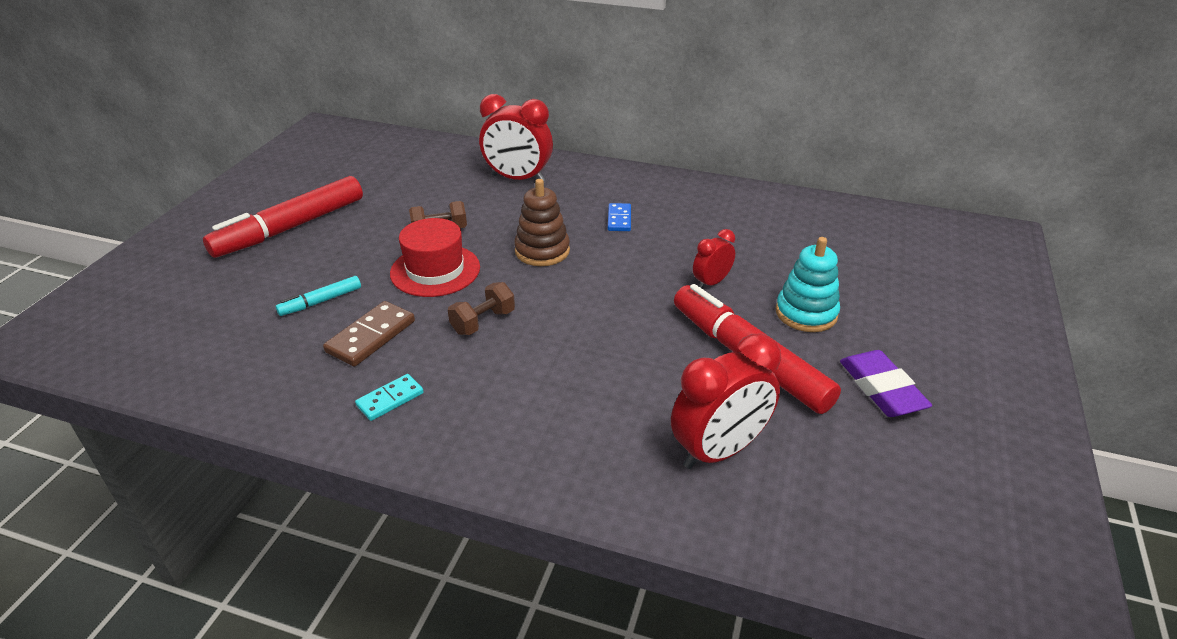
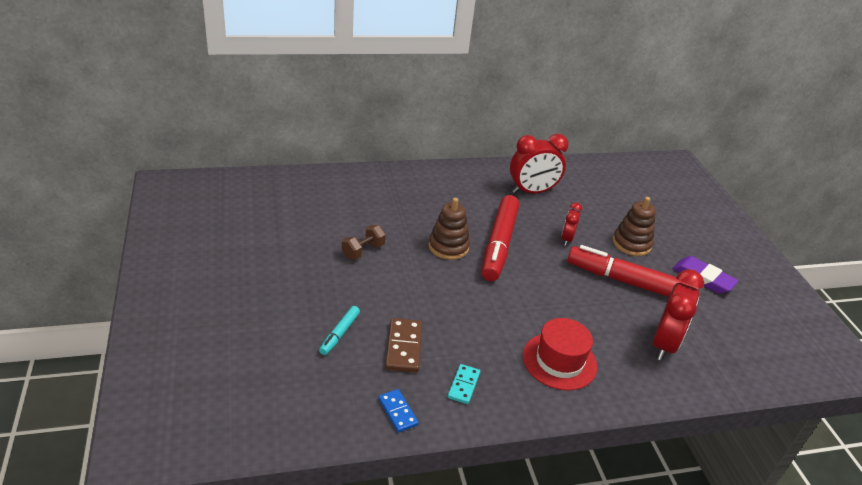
camera: 35 degrees left, 0 degrees up
red marker [203,176,363,258] -> red marker moved to [482,195,519,281]
red hat [390,218,480,297] -> red hat moved to [523,318,597,391]
brown dumbbell [448,282,515,335] -> none
red clock [479,94,553,181] -> red clock moved to [510,134,569,193]
blue domino [608,203,631,231] -> blue domino moved to [378,389,419,433]
turquoise stacking toy [776,237,840,332] -> brown stacking toy [613,197,656,256]

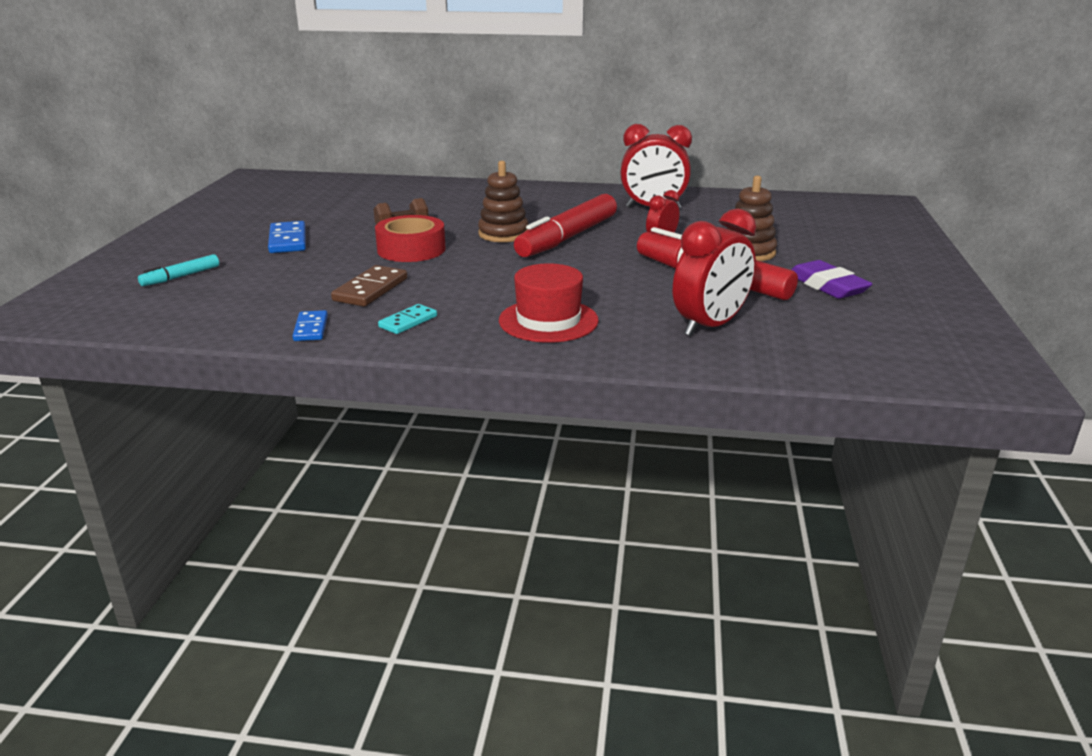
camera: 25 degrees right, 10 degrees down
turquoise marker [319,306,360,355] -> turquoise marker moved to [138,254,219,286]
none -> blue domino [268,221,306,253]
none -> red tape [375,215,446,262]

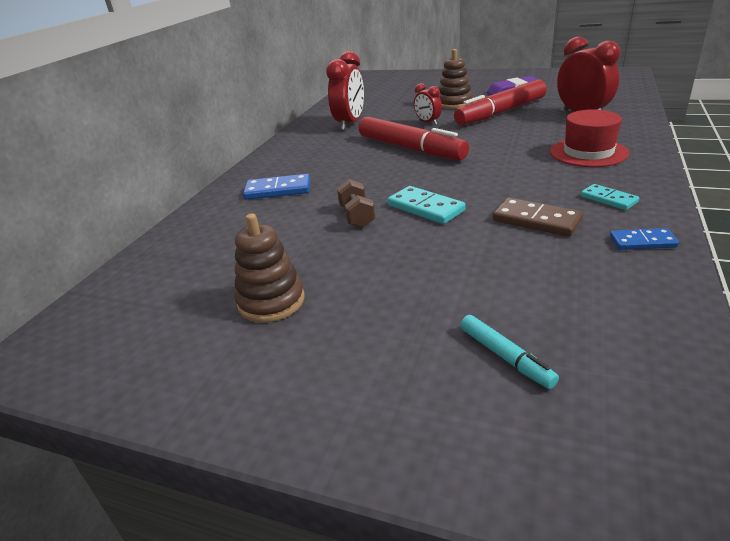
camera: 75 degrees left, 5 degrees up
blue domino [268,221,306,253] -> blue domino moved to [243,174,310,200]
red tape [375,215,446,262] -> turquoise domino [388,186,466,224]
brown stacking toy [478,161,529,242] -> brown stacking toy moved to [235,213,305,323]

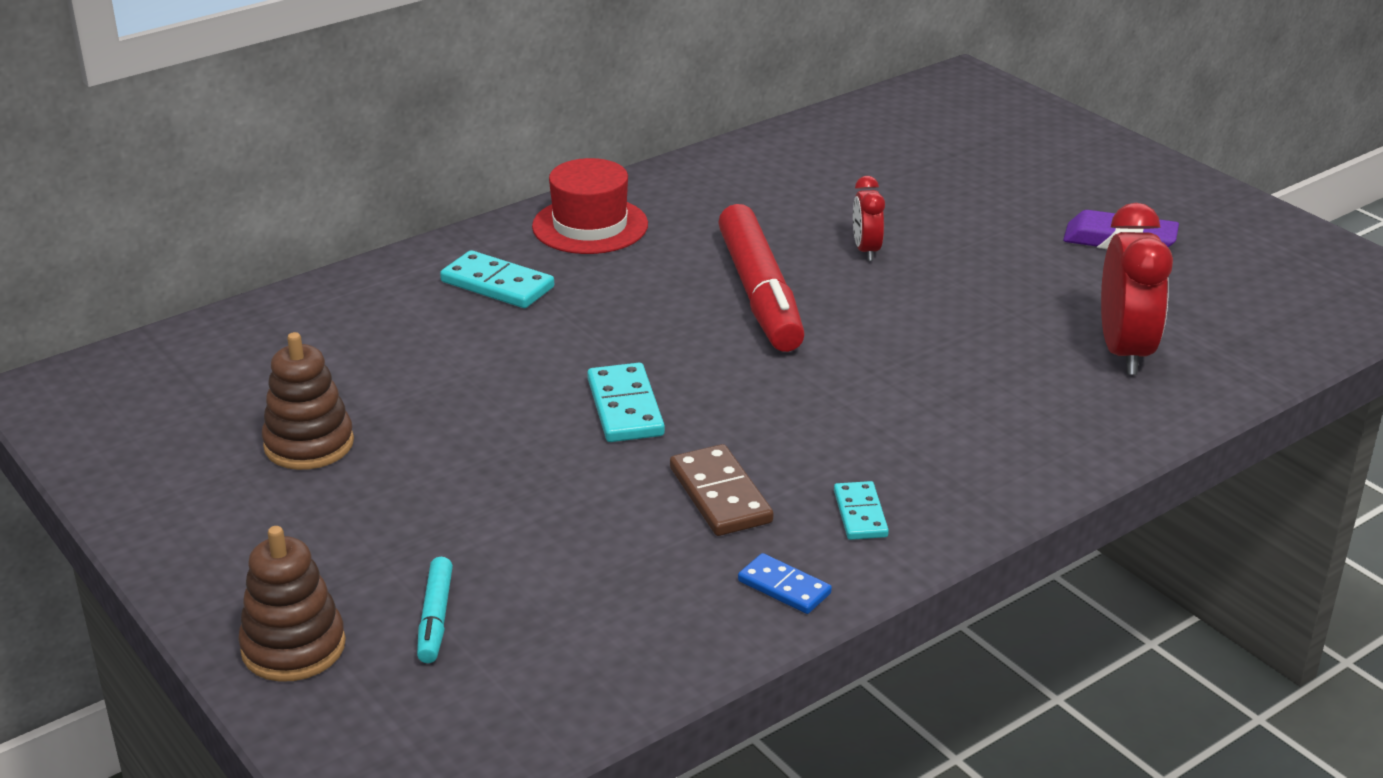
camera: 30 degrees right, 0 degrees up
blue domino [243,174,310,200] -> turquoise domino [440,250,554,308]
red clock [326,51,364,131] -> none
brown dumbbell [337,179,375,228] -> none
brown stacking toy [439,49,472,109] -> brown stacking toy moved to [238,526,346,682]
red marker [454,79,547,125] -> none
red hat [550,109,629,167] -> red hat moved to [532,158,648,254]

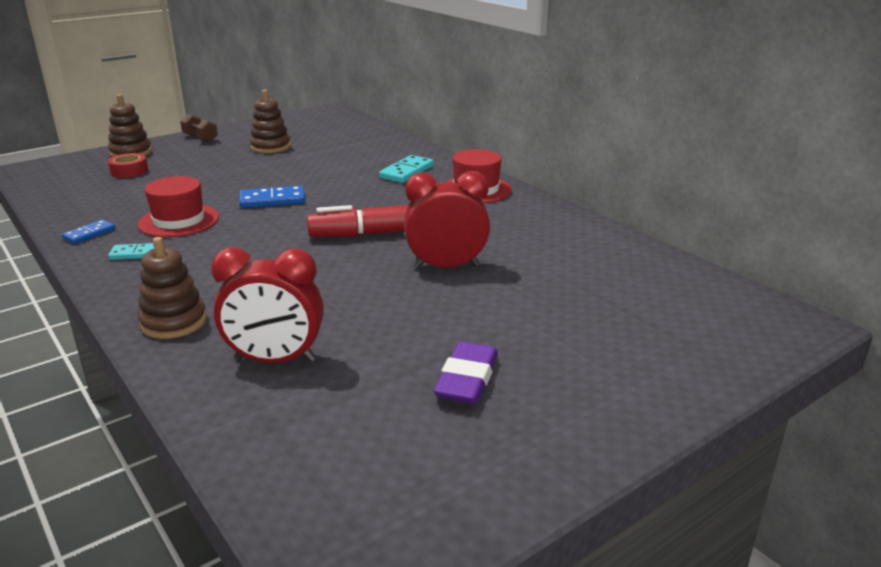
camera: 90 degrees right, 5 degrees down
turquoise marker [417,557,453,663] -> red tape [108,153,148,178]
turquoise domino [587,363,665,442] -> blue domino [239,185,305,208]
brown domino [670,444,773,536] -> red hat [137,176,219,237]
red clock [853,176,885,261] -> red clock [404,171,490,269], size x1.83
none -> brown stacking toy [138,237,207,339]
none -> brown dumbbell [180,114,218,142]

